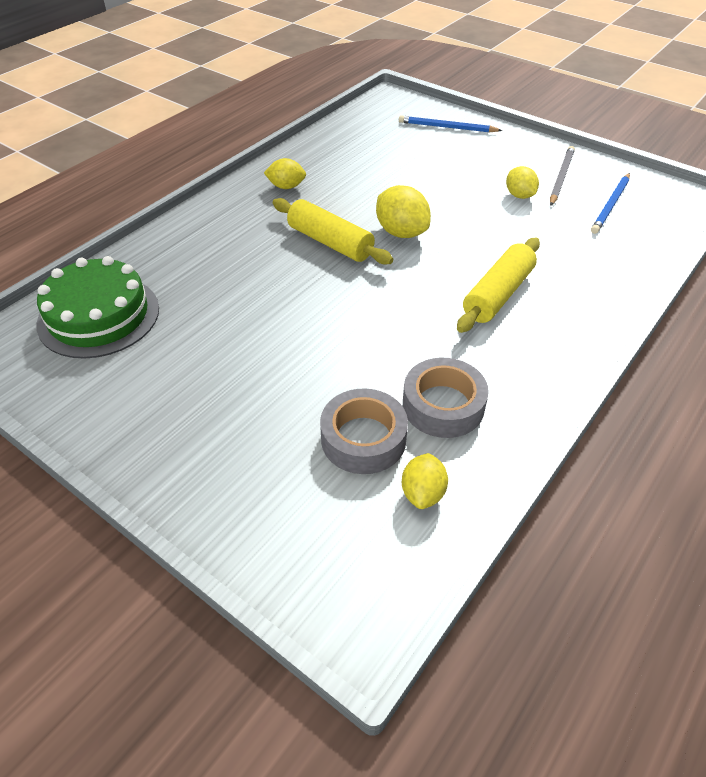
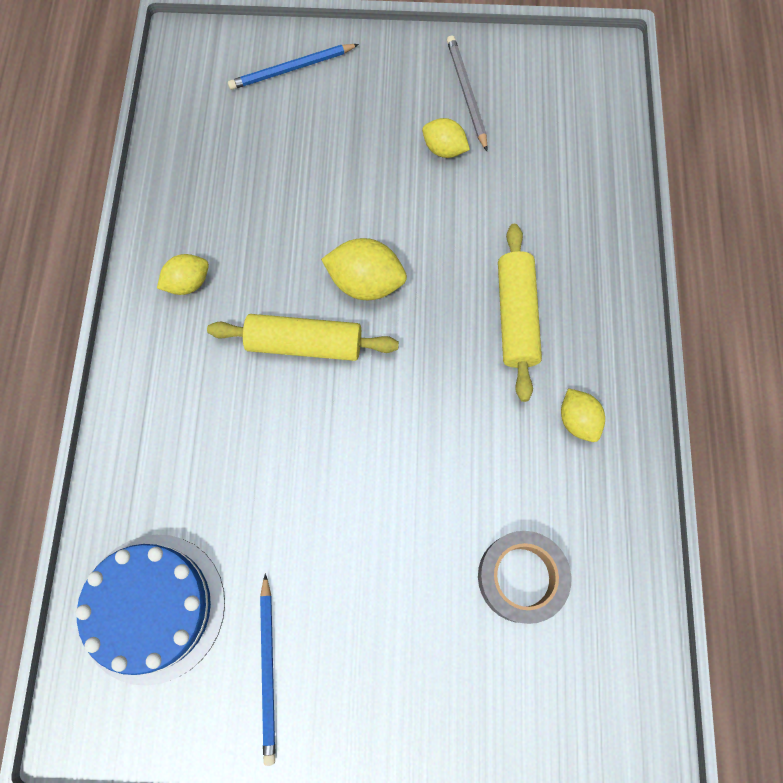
camera: 35 degrees left, 25 degrees up
green cake [36,256,159,359] -> blue cake [76,535,225,686]
yellow lemon [402,453,448,509] -> yellow lemon moved to [561,388,605,442]
grey tape [403,358,489,438] -> none
blue pencil [591,173,630,234] -> blue pencil moved to [260,573,275,766]

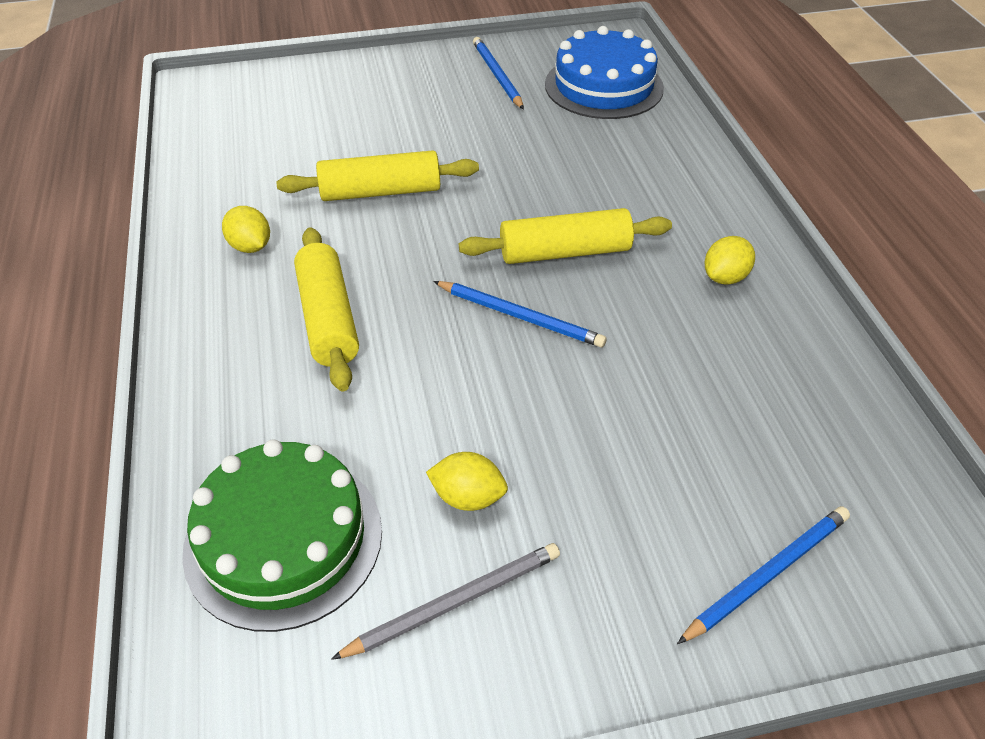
camera: 165 degrees right, 25 degrees down
yellow lemon [321,238,407,300] -> blue pencil [433,281,607,347]
grey pencil [447,35,488,151] -> grey pencil turned 90 degrees counterclockwise [331,543,560,660]
grey tape [478,531,572,624] -> none
none -> green cake [182,439,382,632]
none -> yellow rolling pin [276,150,479,201]

